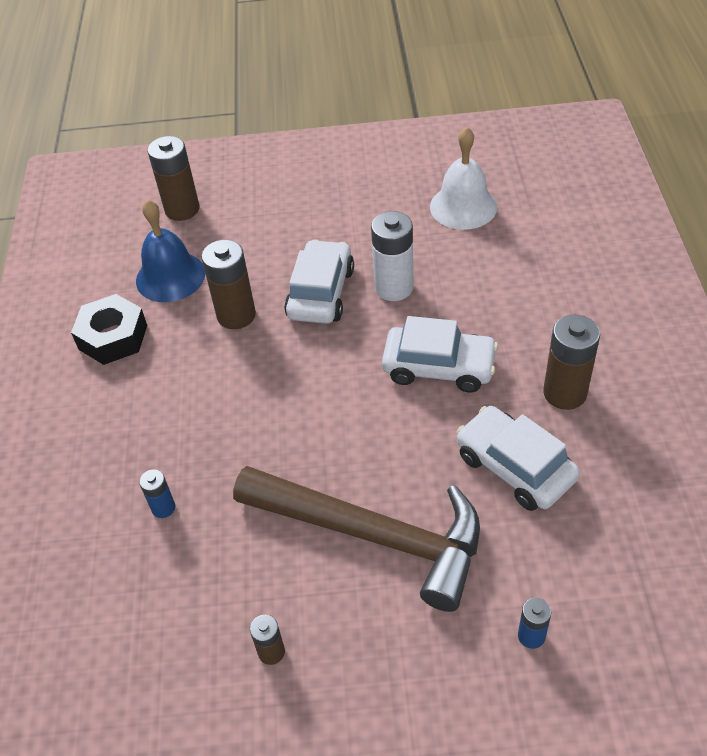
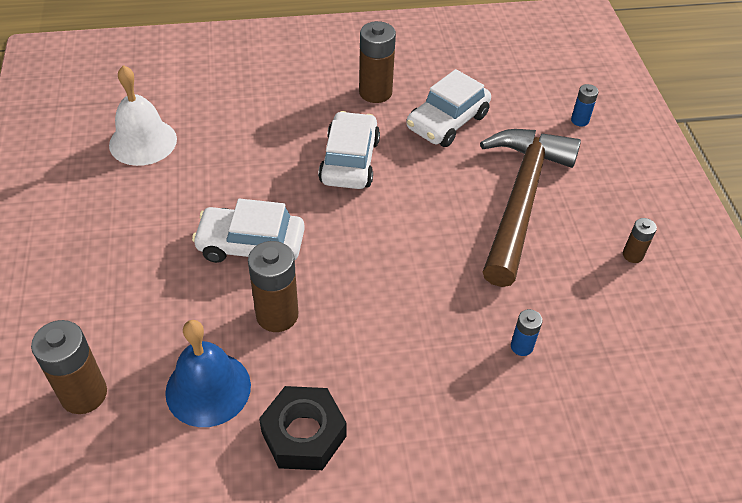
camera: 100 degrees left, 0 degrees up
white battery [371,211,414,301] -> none

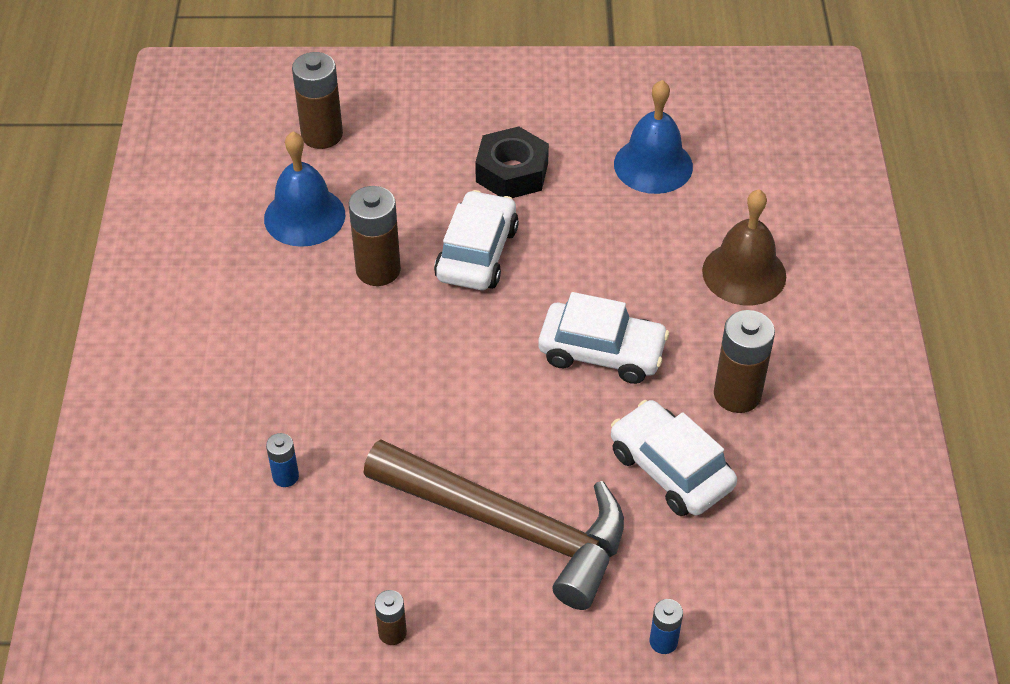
camera: 100 degrees right, 0 degrees up
white bell [109,65,177,166] -> blue bell [614,80,693,194]
black nut [259,386,346,470] -> black nut moved to [475,126,549,198]
none -> brown bell [702,189,786,305]

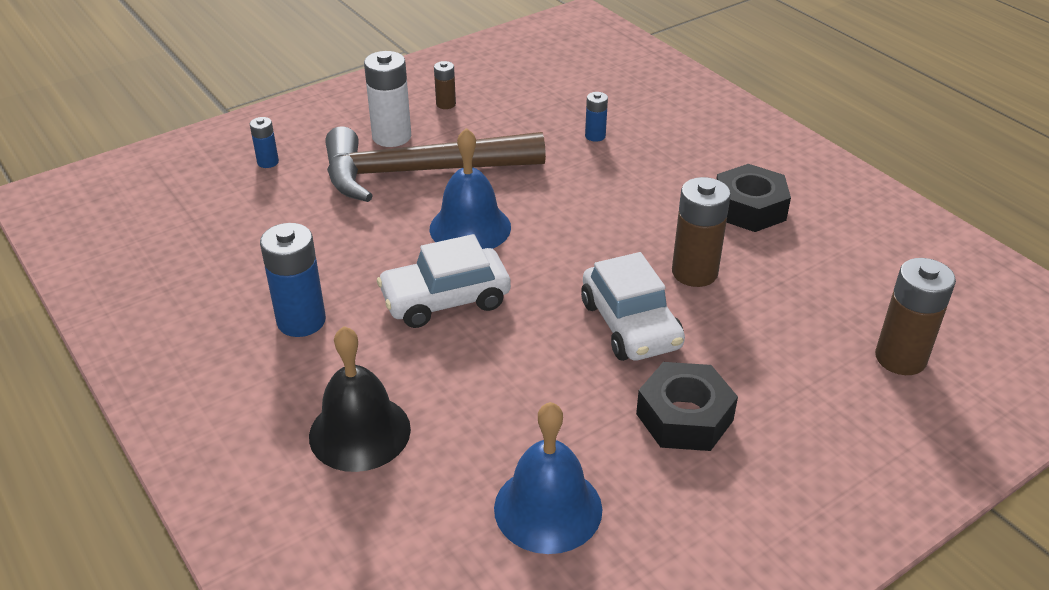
camera: 145 degrees right, 10 degrees down
blue bell [264,132,345,247] -> blue bell moved to [430,128,511,249]
white car [611,400,737,516] -> none
brown bell [702,189,786,305] -> black bell [309,326,411,472]
brown battery [714,310,775,413] -> blue battery [260,223,326,337]
none -> white battery [364,51,411,147]
none -> black nut [716,164,791,232]

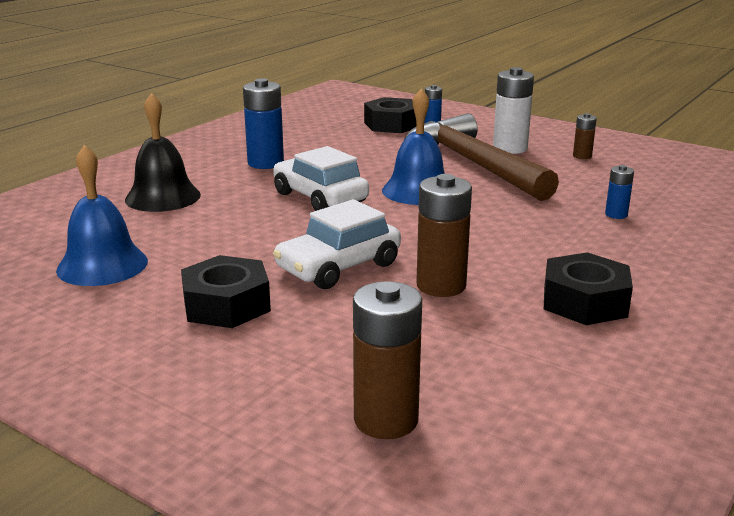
camera: 70 degrees right, 15 degrees down
none -> black nut [364,97,416,133]

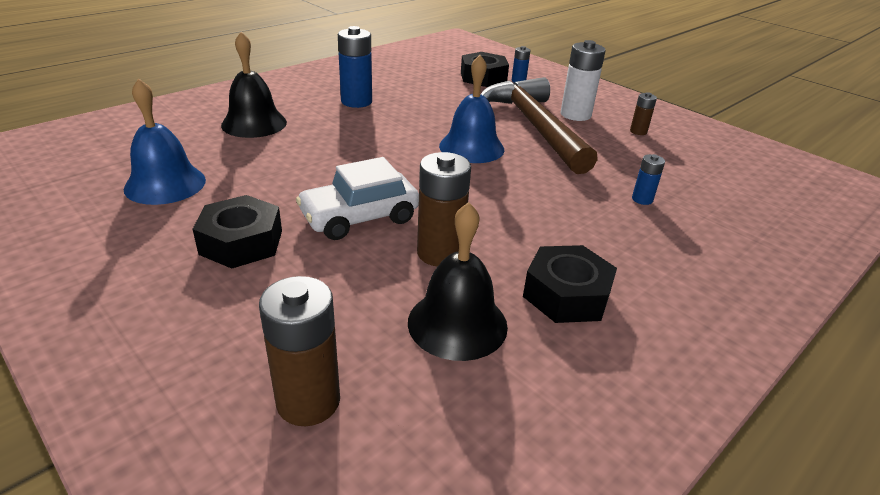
camera: 10 degrees right, 10 degrees up
white car [273,146,369,211] -> none
none -> black bell [408,202,508,361]

